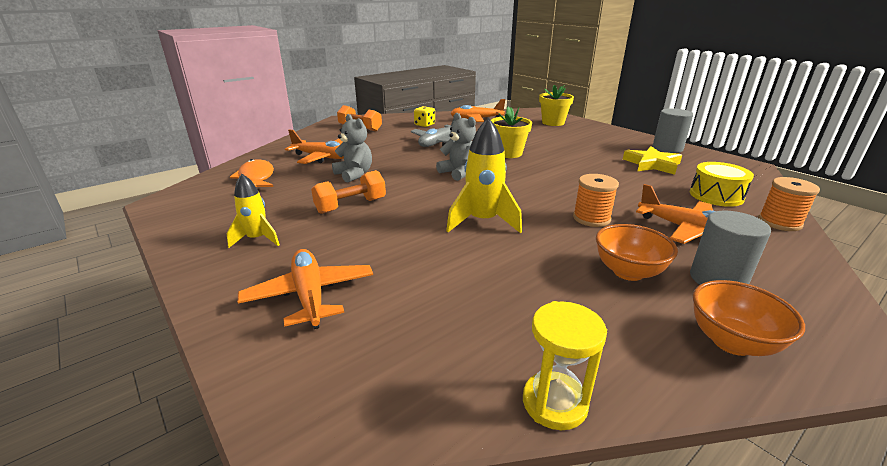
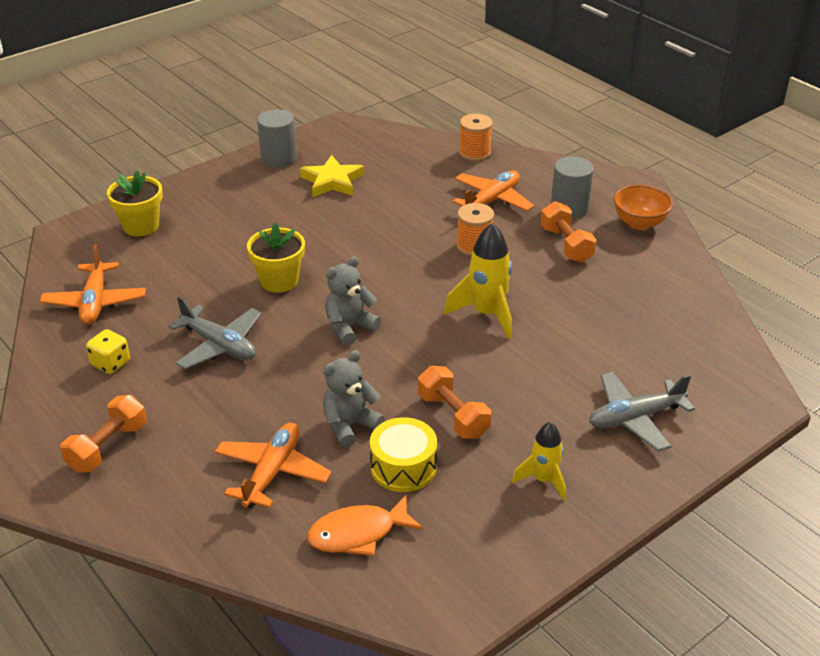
camera: 90 degrees left, 10 degrees up
orange plane [238,249,373,329] -> grey plane [589,372,695,452]
yellow hourglass [523,301,607,430] -> none
orange bowl [596,224,678,281] -> orange dumbbell [541,201,596,263]
yellow drum [690,162,754,207] -> yellow drum moved to [370,417,437,492]

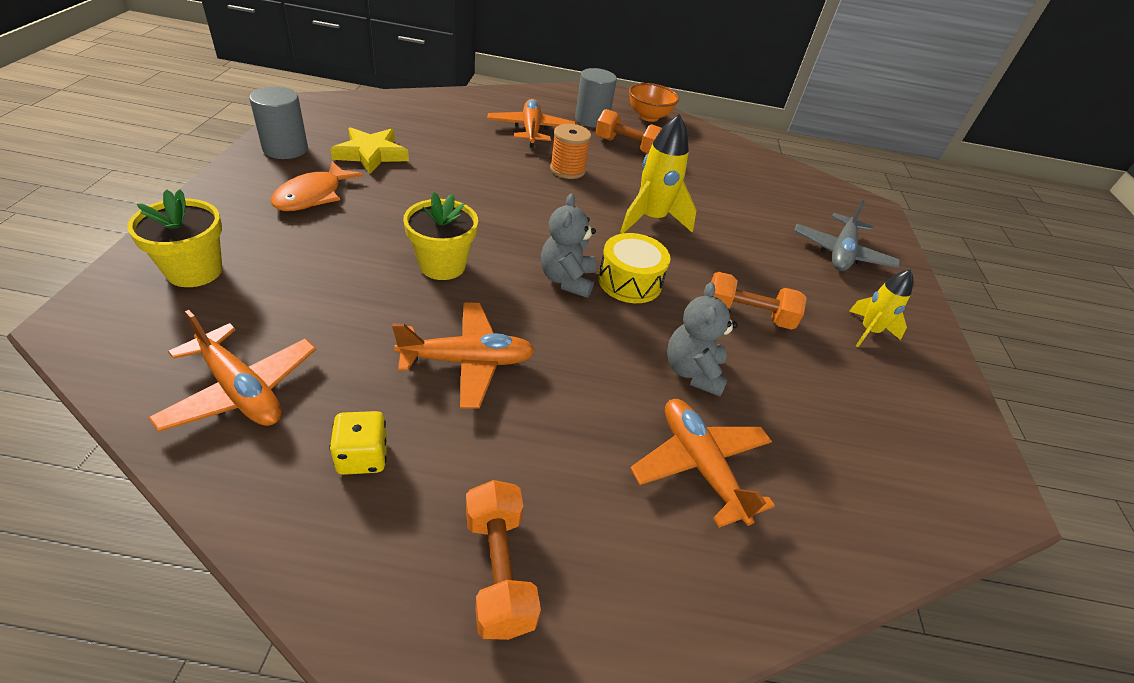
camera: 50 degrees left, 5 degrees up
grey plane [168,296,262,369] -> orange plane [392,302,535,409]
orange fish [307,494,423,556] -> orange fish moved to [271,161,363,211]
yellow drum [370,417,437,492] -> yellow drum moved to [598,233,670,303]
orange spool [459,114,493,161] -> none

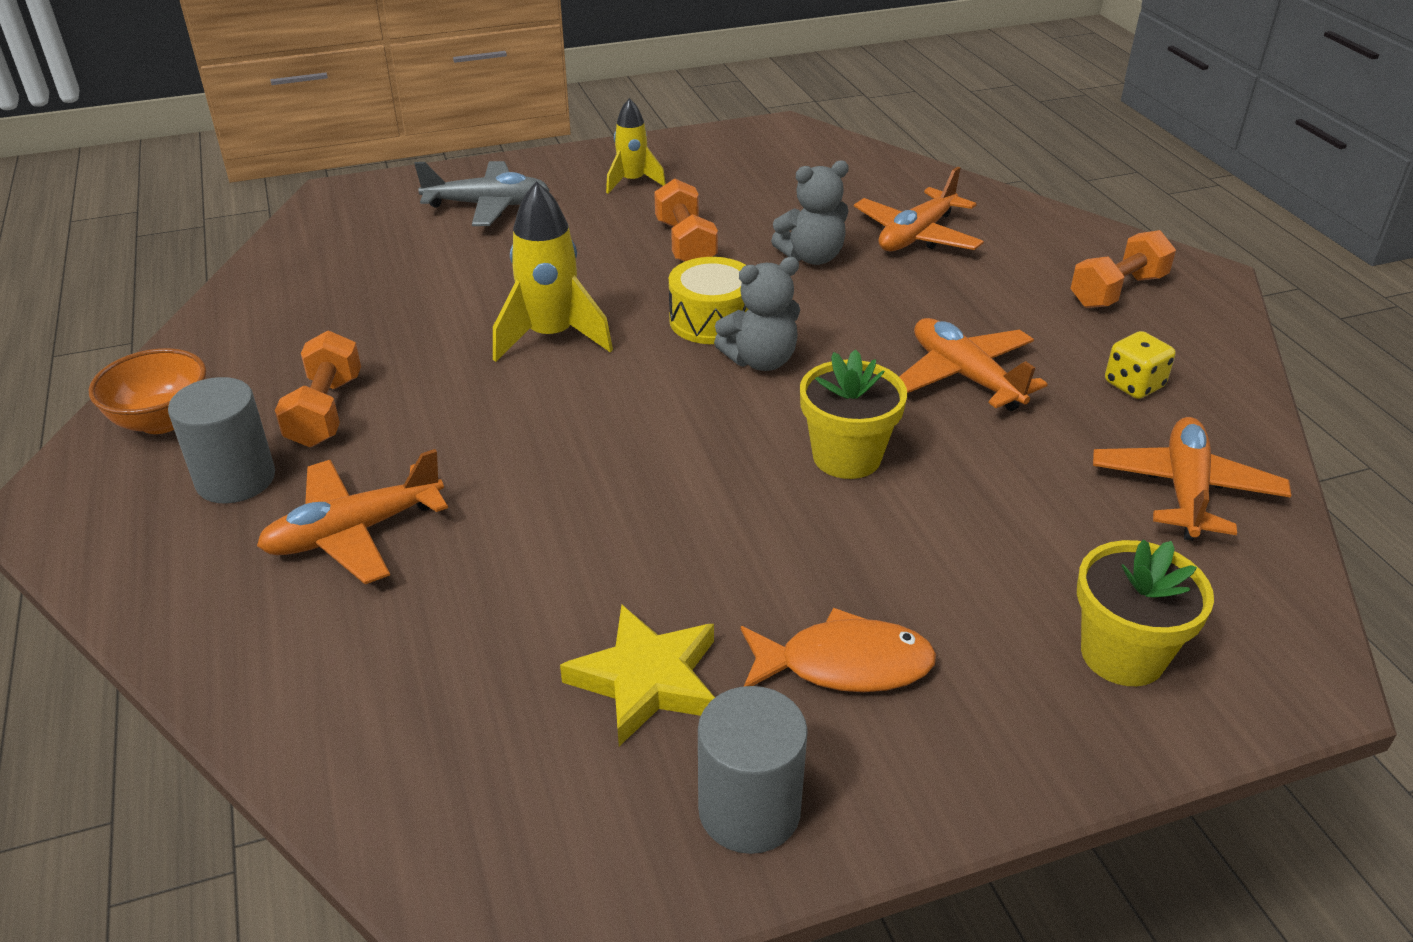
camera: 110 degrees left, 5 degrees down
orange spool [550,124,591,179] -> none

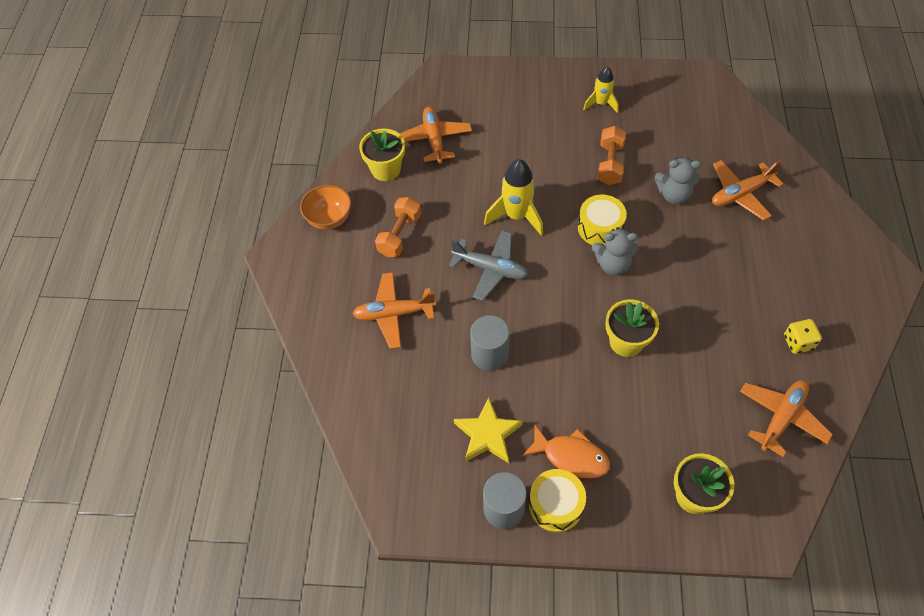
camera: 25 degrees right, 20 degrees up
grey cylinder [168,377,275,504] -> grey cylinder moved to [470,315,509,371]
grey plane [414,161,550,226] -> grey plane moved to [449,231,529,301]
orange plane [899,318,1048,411] -> orange plane moved to [400,107,472,164]
orange dumbbell [1071,230,1176,308] -> none
none -> yellow flower pot [359,128,405,181]
none -> yellow drum [529,469,586,532]

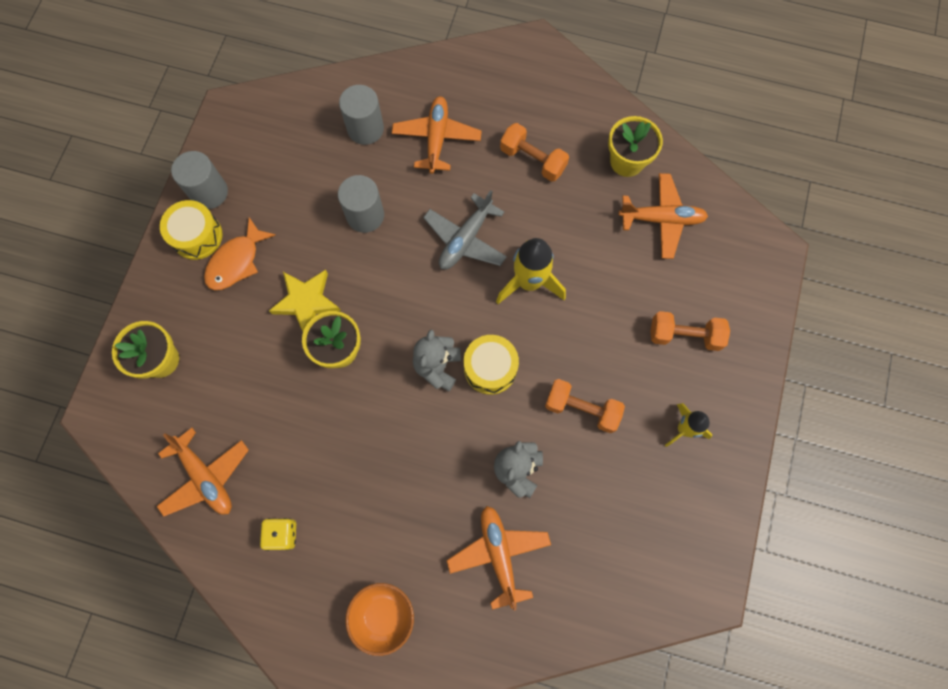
camera: 100 degrees right, 15 degrees up
orange bowl [300,185,351,230] -> orange bowl moved to [345,583,414,656]
yellow star [454,397,523,463] -> yellow star moved to [269,270,341,331]
none -> grey cylinder [339,85,384,145]
none -> orange dumbbell [650,311,730,351]

